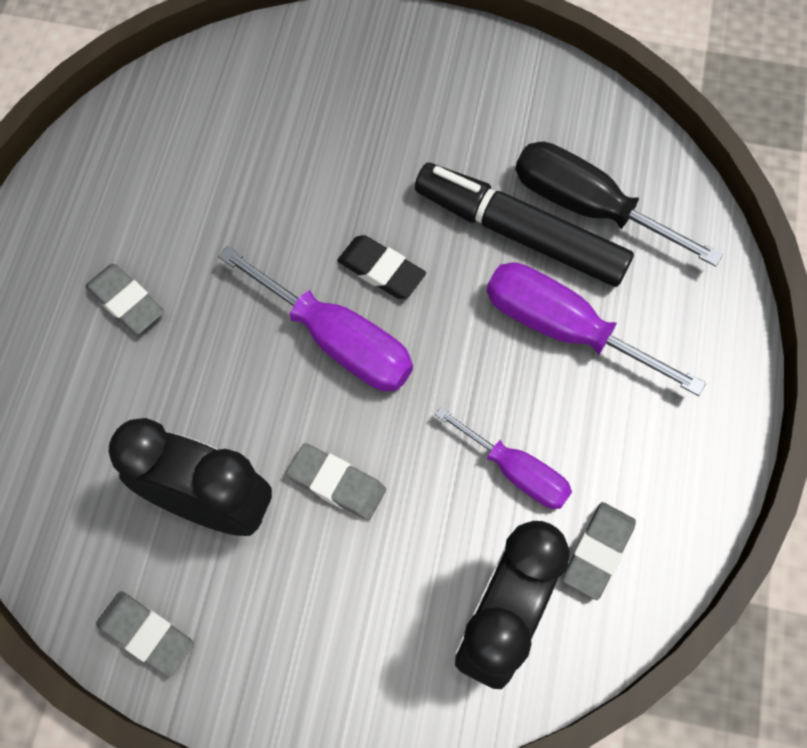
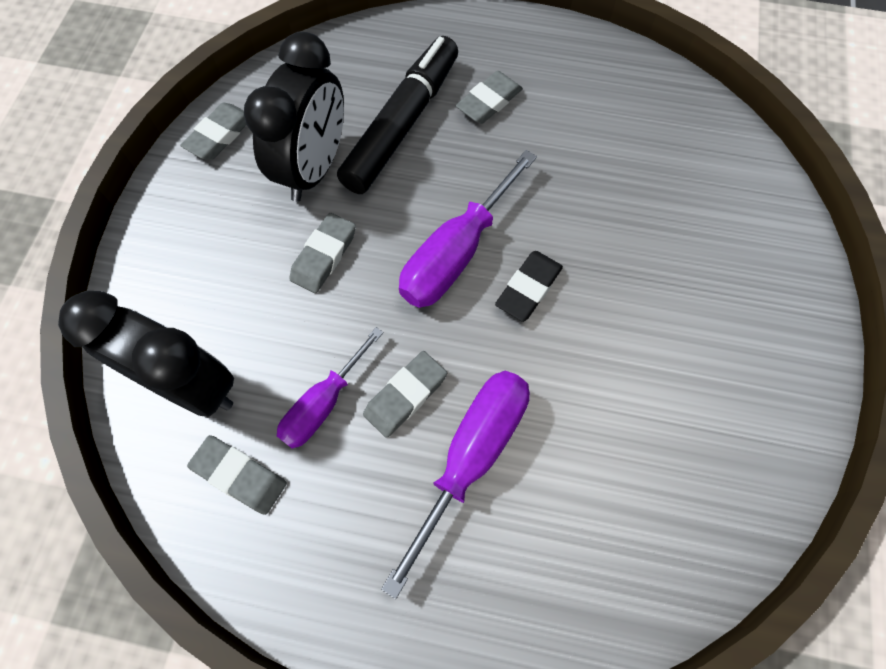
camera: 90 degrees right, 0 degrees up
black marker [415,163,634,287] -> black marker moved to [337,36,458,194]
black screwdriver [515,142,723,267] -> none
none -> grey eraser [363,351,447,438]

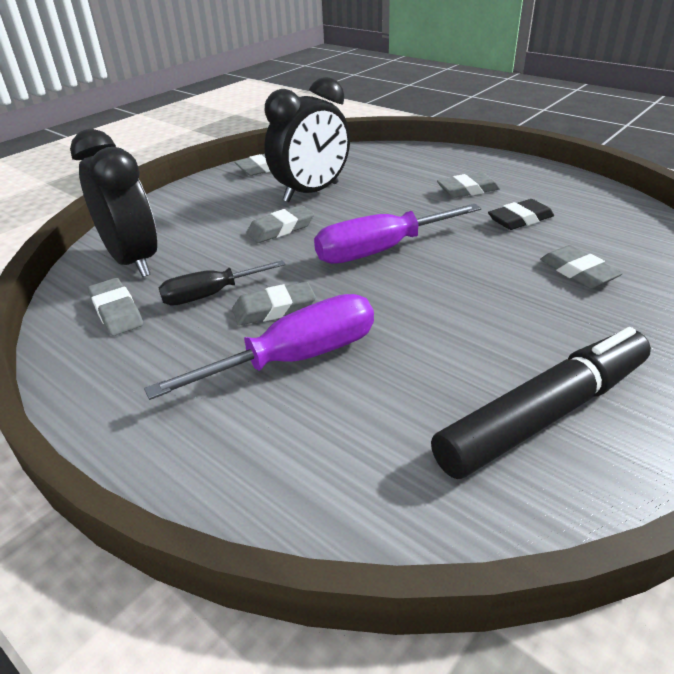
camera: 30 degrees right, 30 degrees down
purple screwdriver [277,327,384,449] -> black screwdriver [159,260,286,306]
black marker [337,36,458,194] -> black marker moved to [431,327,651,479]
black eraser [495,251,563,322] -> black eraser moved to [488,199,554,230]
none -> grey eraser [540,245,623,289]

